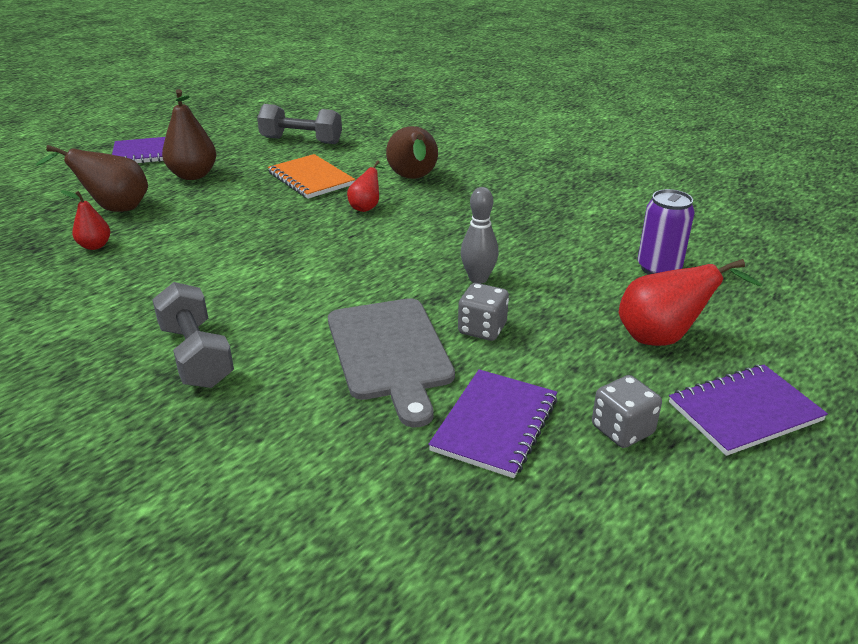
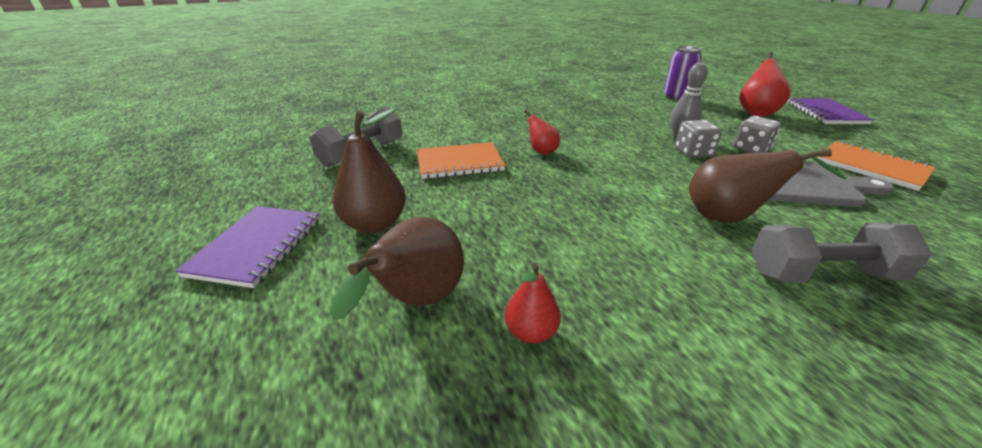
camera: 65 degrees left, 0 degrees up
brown pear [386,126,438,179] -> brown pear moved to [689,149,847,223]
purple notebook [428,369,557,478] -> orange notebook [817,141,936,191]
grey dice [592,375,662,448] -> grey dice moved to [675,120,722,158]

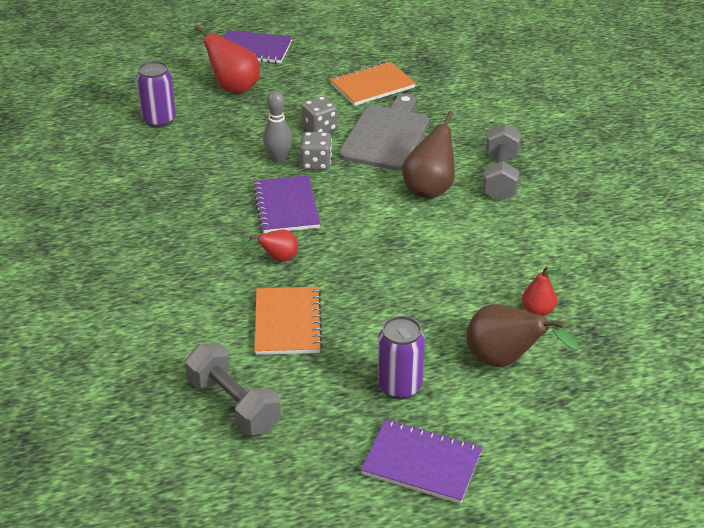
camera: 80 degrees left, 5 degrees up
brown pear [332,108,406,233] -> purple can [378,316,425,400]
none -> purple notebook [252,176,320,233]

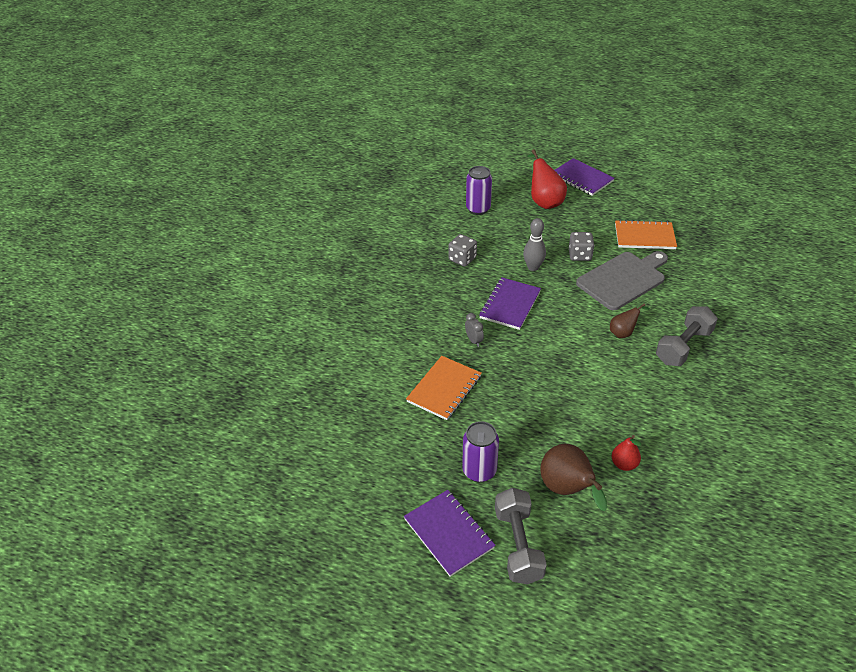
camera: 35 degrees right, 5 degrees up
grey dumbbell [185,343,281,435] -> grey dumbbell moved to [495,488,547,584]
red pear [241,230,298,262] -> grey clock [465,313,484,347]
grey dice [300,132,332,170] -> grey dice moved to [448,234,477,267]
brown pear [402,111,461,199] -> brown pear [610,304,650,338], size x0.58

